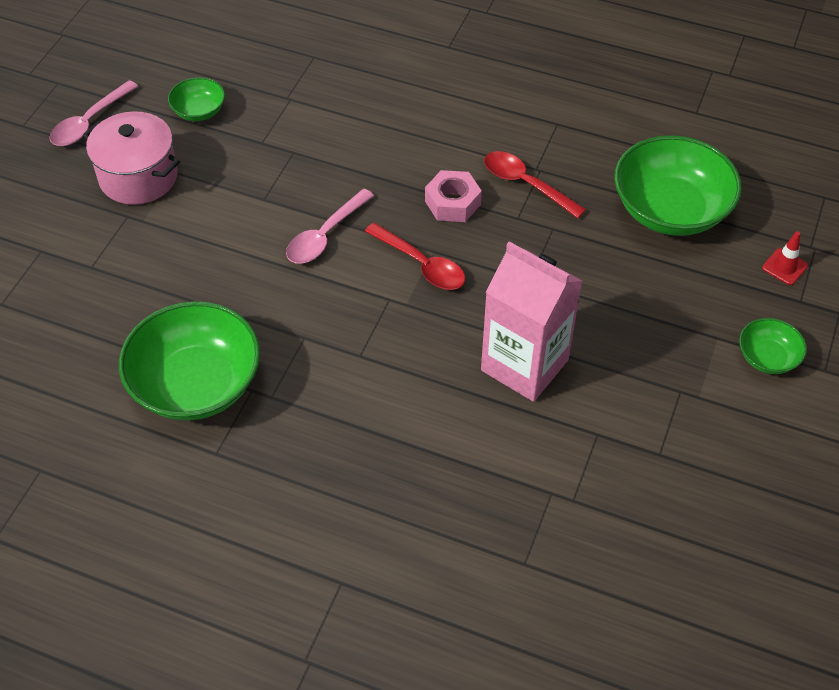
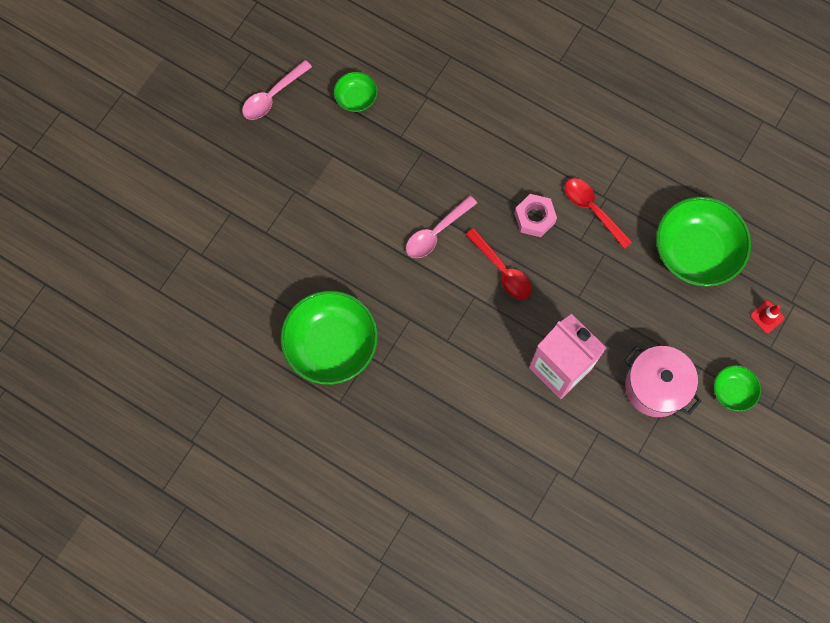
camera: 10 degrees right, 20 degrees up
pink pot [83,111,180,205] -> pink pot moved to [624,346,701,417]

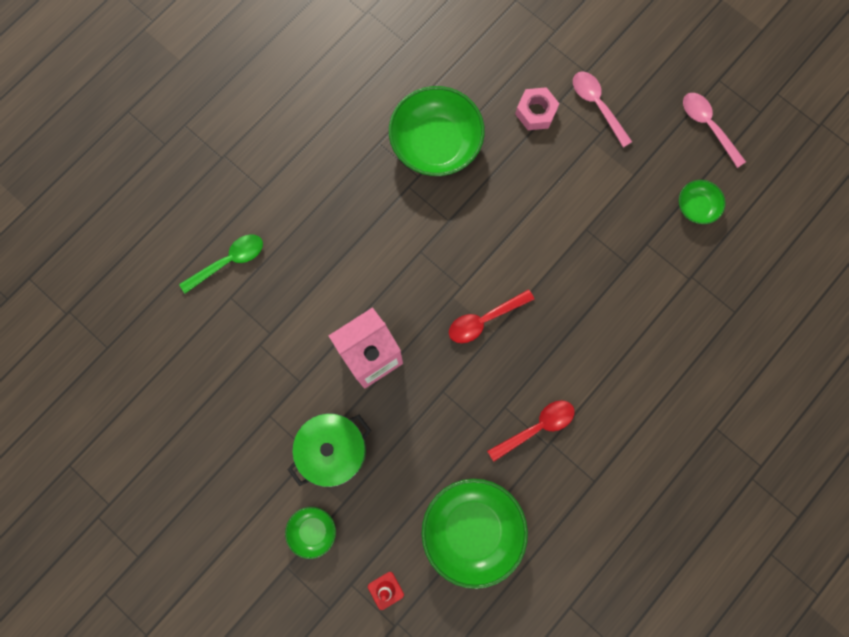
camera: 100 degrees right, 5 degrees up
pink spoon [406,195,477,258] -> pink spoon moved to [573,72,632,147]
pink nut [514,194,557,237] -> pink nut moved to [515,87,560,130]
pink pot [624,346,701,417] -> green pot [288,413,371,487]
none -> green spoon [179,234,263,294]

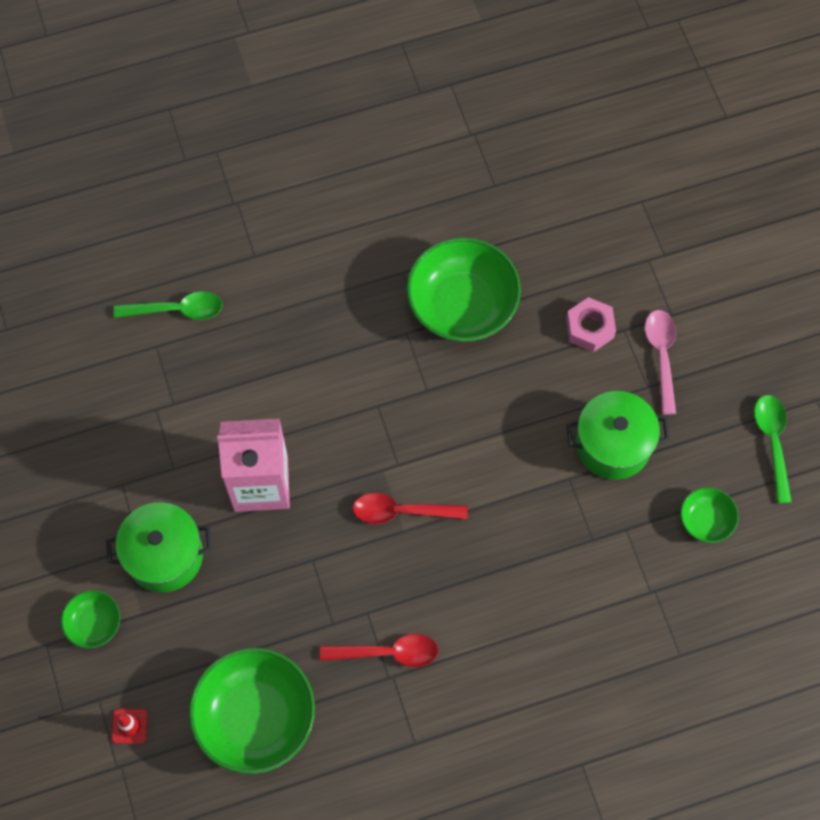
camera: 30 degrees right, 10 degrees down
pink spoon [683,93,746,168] -> green spoon [754,395,792,504]
none -> green pot [566,391,670,480]

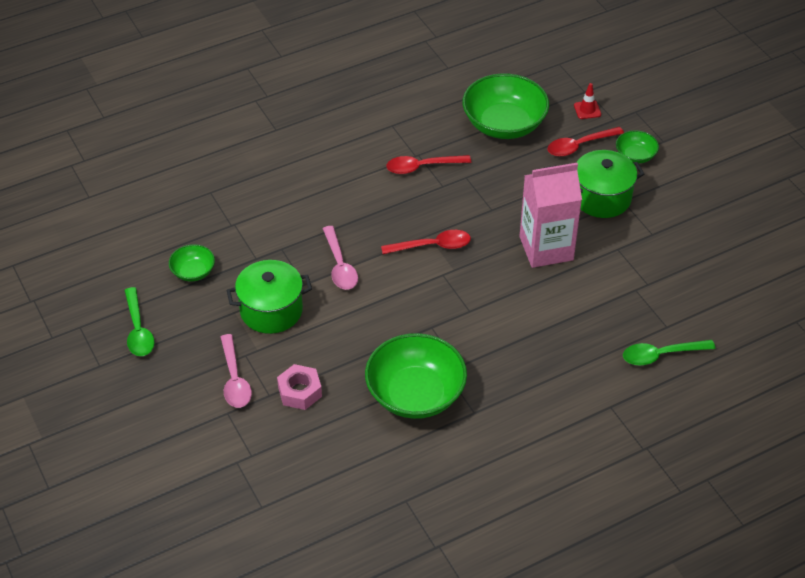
camera: 170 degrees right, 20 degrees down
none -> pink spoon [323,226,358,290]
none -> red spoon [547,127,624,157]

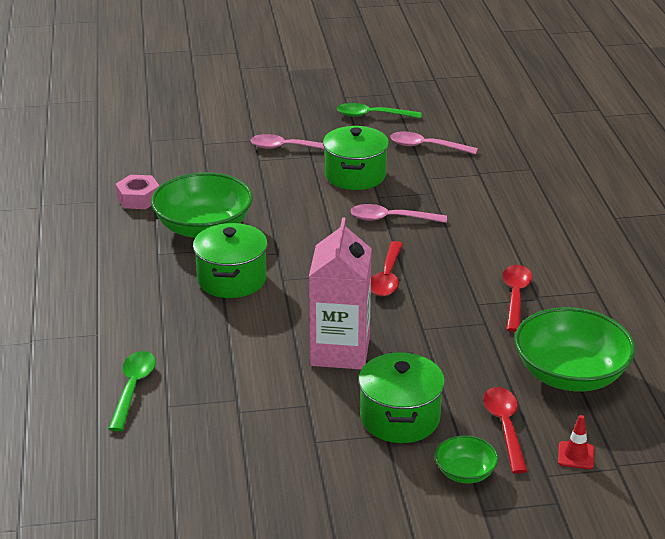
camera: 110 degrees right, 15 degrees down
green bowl [169,244,215,282] -> pink spoon [390,131,478,155]
pink nut [277,364,322,410] -> pink nut moved to [116,175,159,209]
none -> green pot [193,223,268,298]

